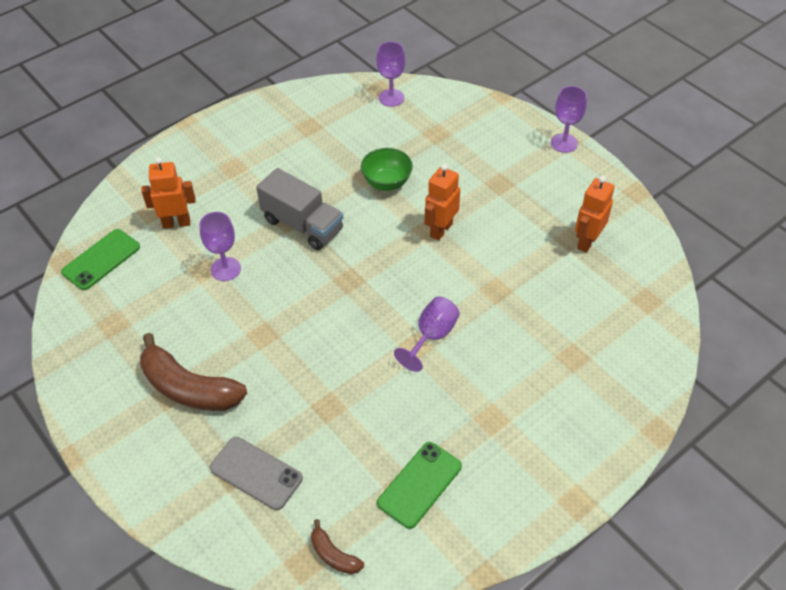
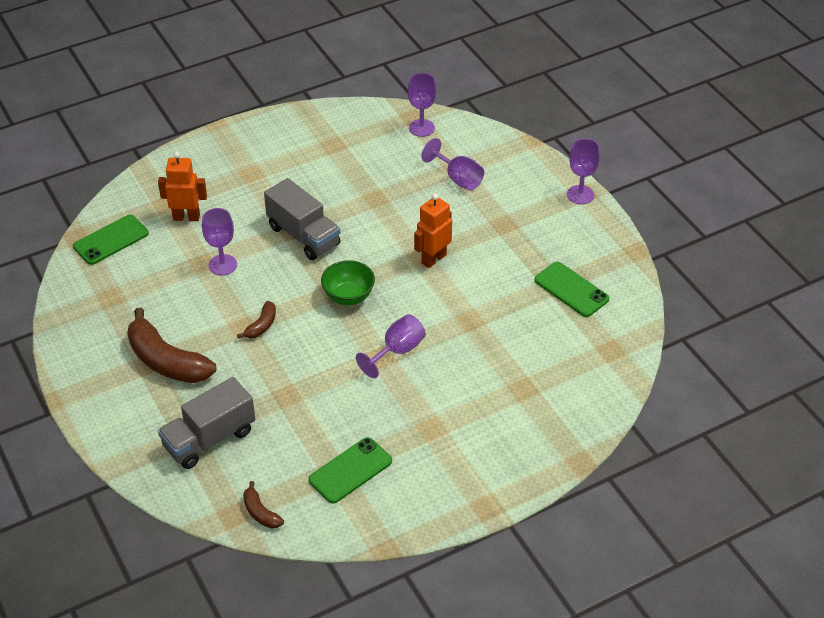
camera: 10 degrees right, 5 degrees down
grey phone [210,437,303,510] -> grey truck [158,377,255,469]
green bowl [361,148,413,191] -> green bowl moved to [321,260,375,305]
orange robot [575,176,615,253] -> green phone [535,262,609,317]
none -> brown banana [237,301,276,339]
none -> purple goblet [421,138,484,190]

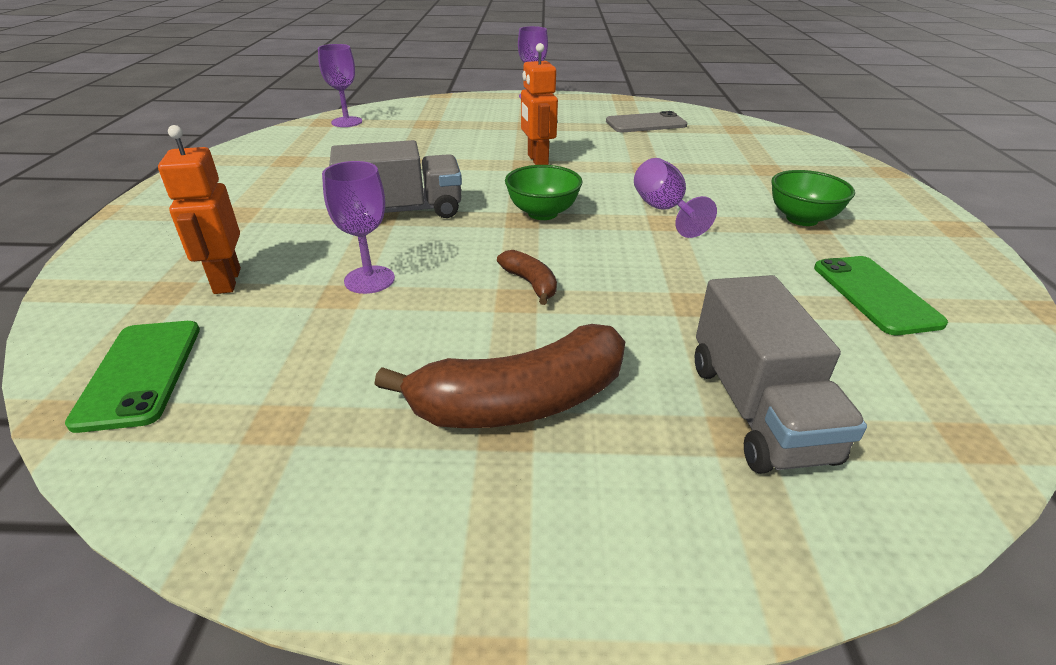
camera: 60 degrees left, 10 degrees down
orange robot [158,152,207,221] -> orange robot turned 45 degrees counterclockwise [158,125,241,294]
brown banana [243,481,284,529] -> none
purple goblet [421,138,484,190] -> none
green phone [535,262,609,317] -> grey phone [606,111,687,132]
none -> green bowl [771,170,855,226]

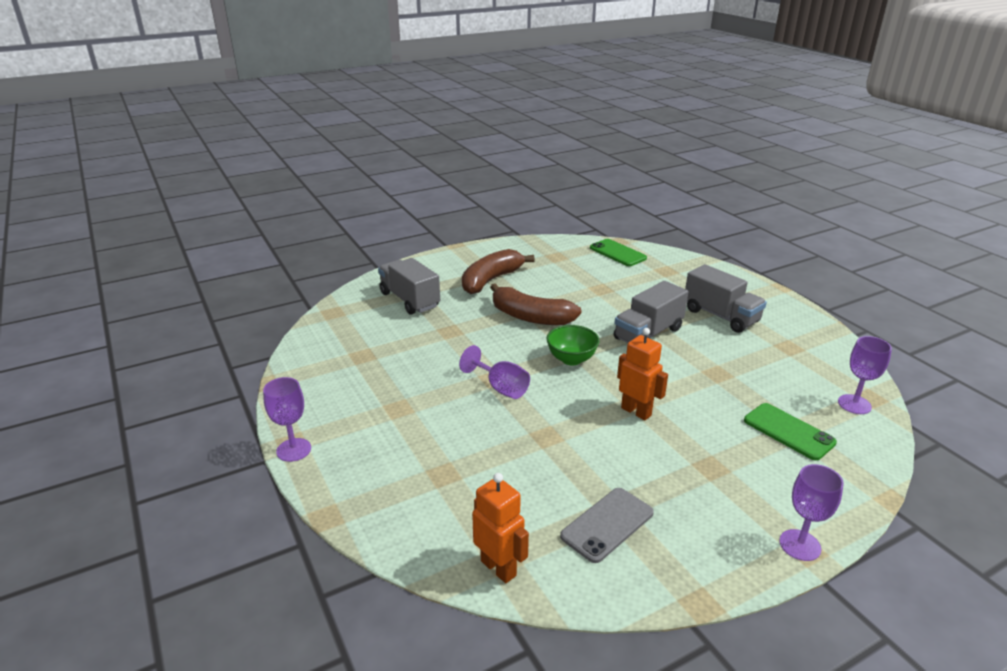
camera: 150 degrees right, 5 degrees down
orange robot [158,125,241,294] -> orange robot moved to [472,473,529,583]
purple goblet [322,161,395,294] -> purple goblet moved to [263,377,311,462]
brown banana [497,250,557,305] -> brown banana [490,283,582,325], size x2.09
green bowl [771,170,855,226] -> none
green phone [814,256,948,335] -> green phone moved to [744,403,837,460]
none -> grey truck [685,264,767,333]

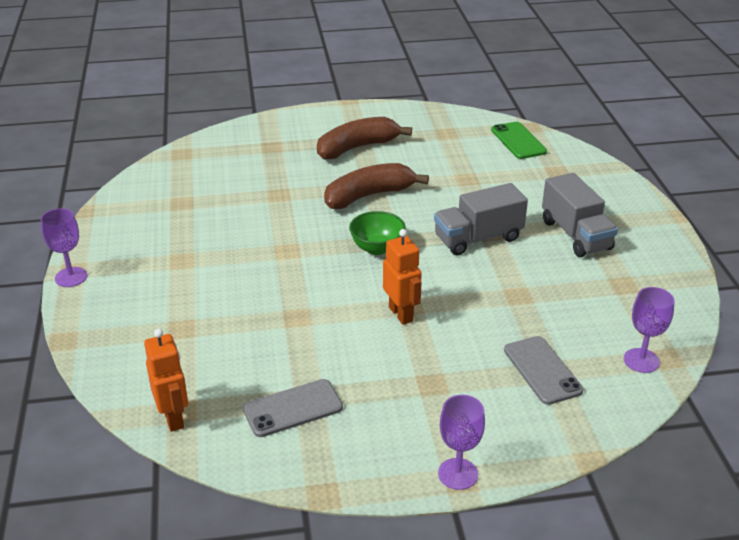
camera: 20 degrees right, 5 degrees up
grey truck [378,258,440,315] -> none
purple goblet [459,345,530,399] -> none
brown banana [490,283,582,325] -> brown banana turned 105 degrees clockwise [324,163,429,209]
green phone [744,403,837,460] -> grey phone [504,336,584,405]

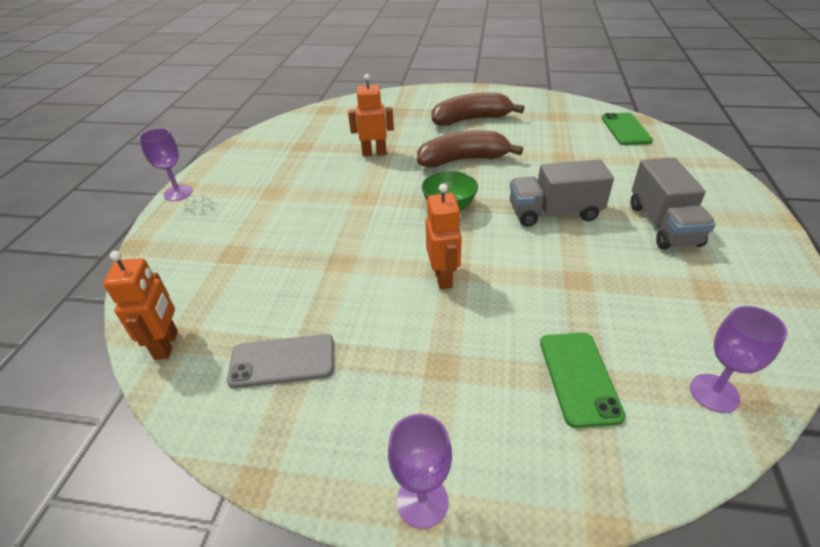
camera: 20 degrees right, 5 degrees up
grey phone [504,336,584,405] -> green phone [540,332,626,428]
none -> orange robot [348,74,394,157]

